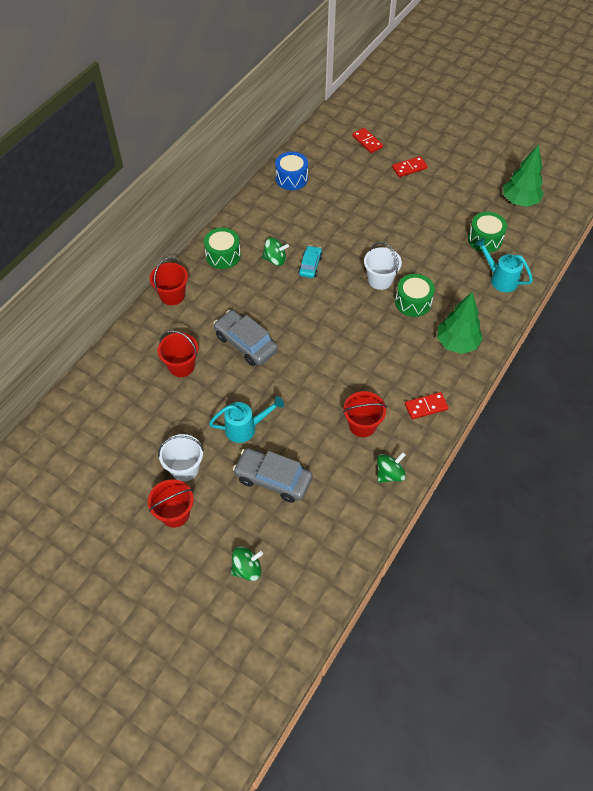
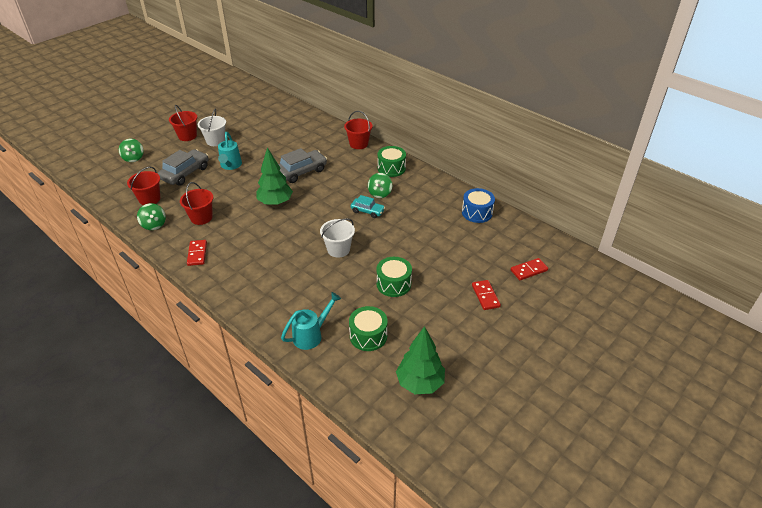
camera: 100 degrees right, 15 degrees down
red bucket [158,330,198,377] -> red bucket moved to [127,166,160,205]
green drum [395,274,435,317] -> green drum moved to [376,257,412,297]
green tree [437,292,483,354] -> green tree moved to [256,147,293,206]

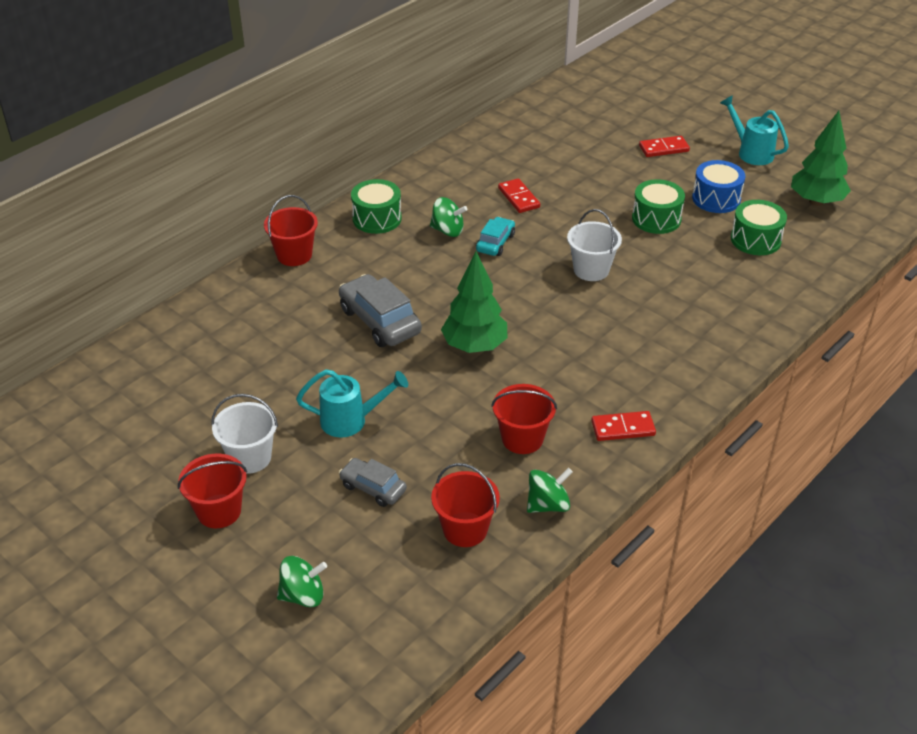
camera: 90 degrees left, 0 degrees up
grey car [158,149,209,186] -> grey car [339,458,407,507], size x0.60
turquoise watering can [281,292,341,350] -> turquoise watering can moved to [720,95,789,165]
blue drum [462,188,495,223] -> blue drum moved to [692,160,745,213]
red domino [511,258,548,280] -> red domino moved to [498,178,540,213]

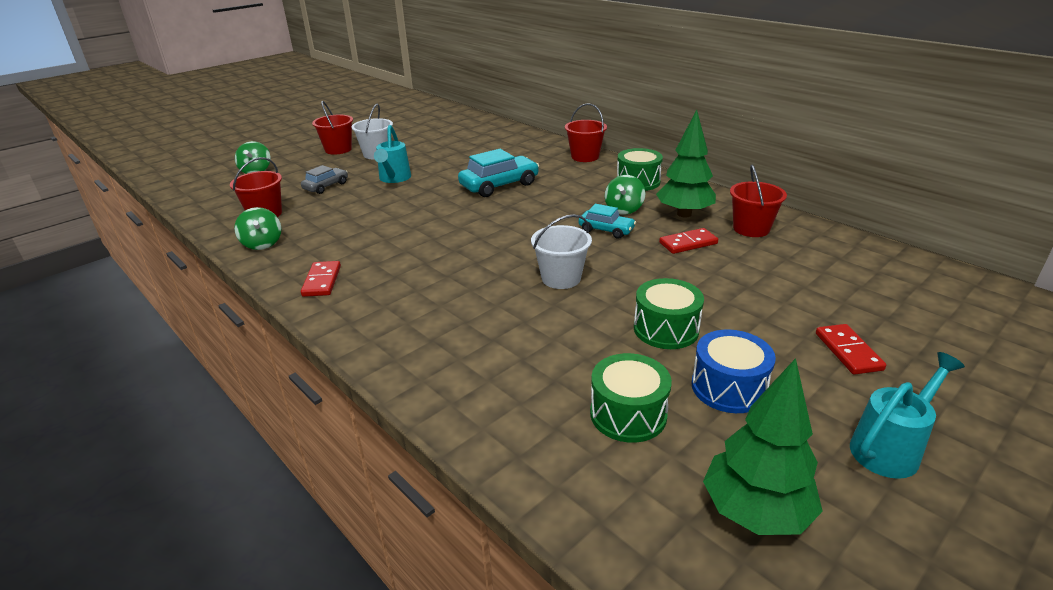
camera: 95 degrees right, 10 degrees down
grey car [339,274,422,347] -> turquoise car [458,149,539,197]
green tree [441,252,507,353] -> green tree moved to [656,110,716,218]
red bucket [491,384,557,454] -> red bucket moved to [730,165,787,237]

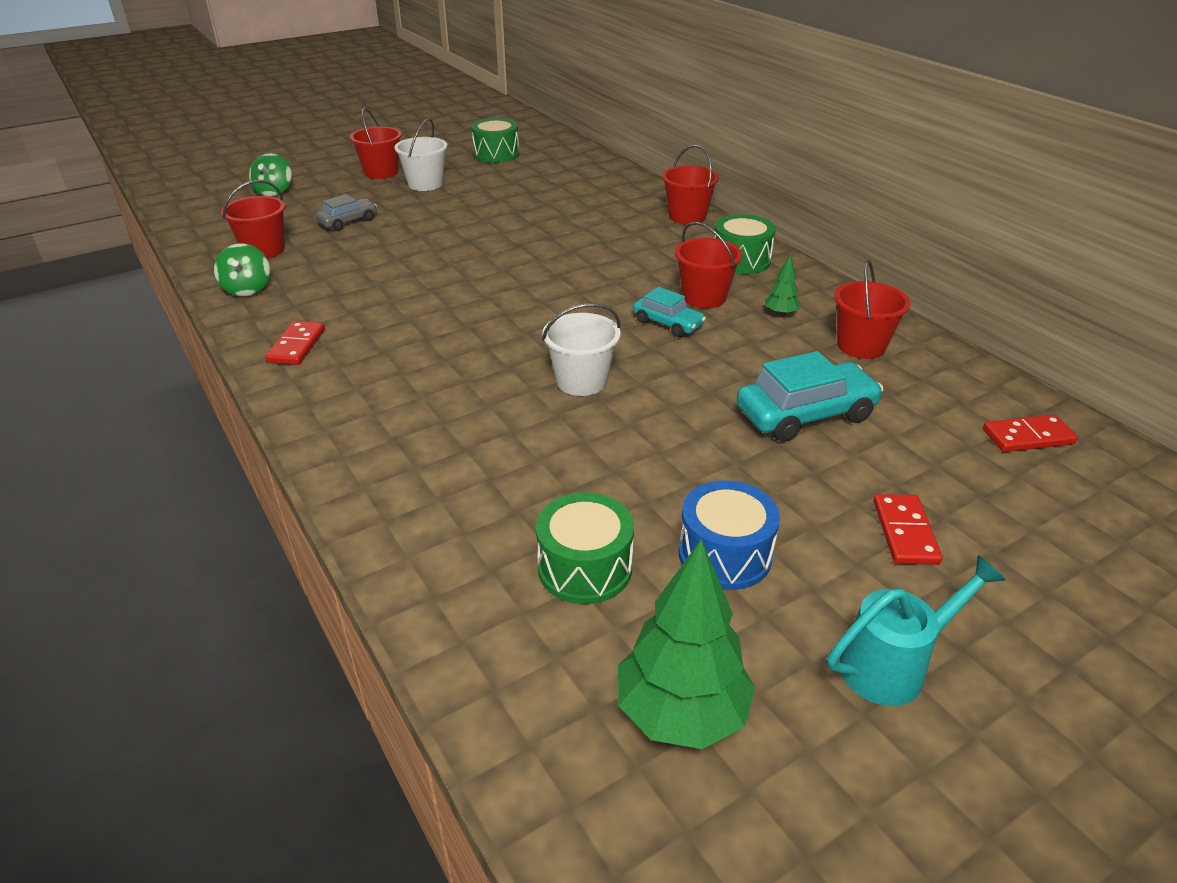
camera: 10 degrees right, 5 degrees up
turquoise watering can [374,125,411,183] -> none
turquoise car [458,149,539,197] -> turquoise car moved to [737,351,884,442]
green spinning top [605,175,645,215] -> red bucket [675,222,742,308]
green drum [634,278,704,349] -> green drum moved to [471,118,519,163]
green tree [656,110,716,218] -> green tree [765,254,801,316], size x0.46
red domino [659,228,718,254] -> red domino moved to [983,414,1078,452]

